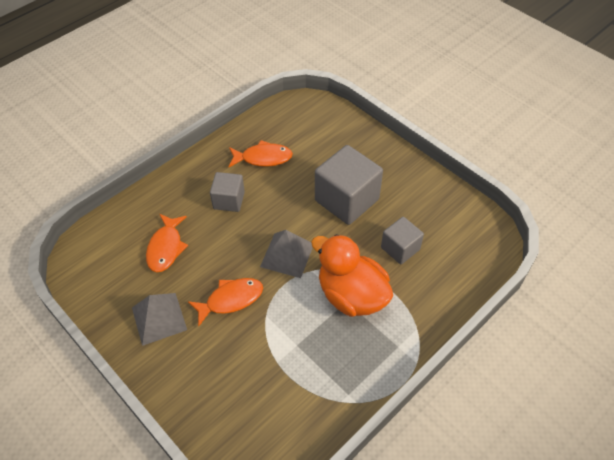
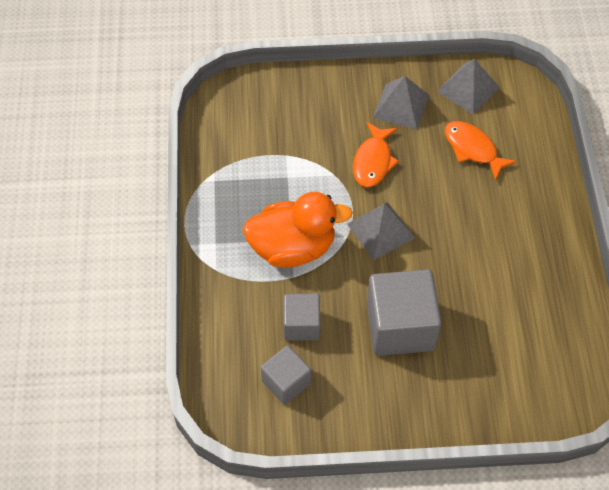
camera: 130 degrees right, 5 degrees up
grey cube [210,172,245,212] -> grey cube moved to [261,345,311,405]
orange fish [229,140,293,167] -> none
none -> grey pyramid [436,58,500,115]

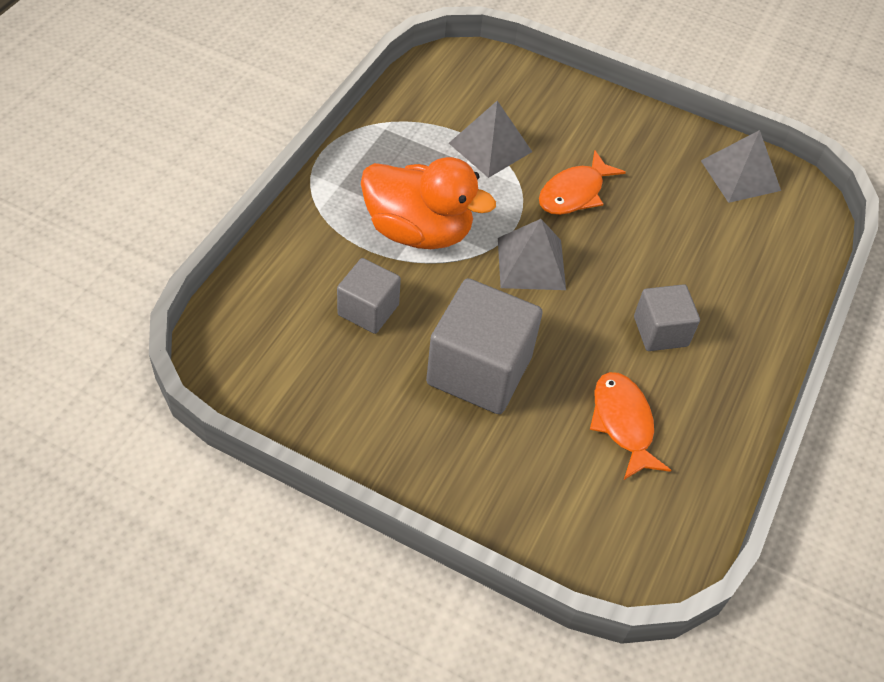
camera: 25 degrees right, 5 degrees down
grey cube [261,345,311,405] -> grey cube moved to [634,284,700,351]
grey pyramid [373,76,429,130] -> grey pyramid moved to [449,101,532,178]
orange fish [445,121,517,180] -> orange fish moved to [590,372,671,480]

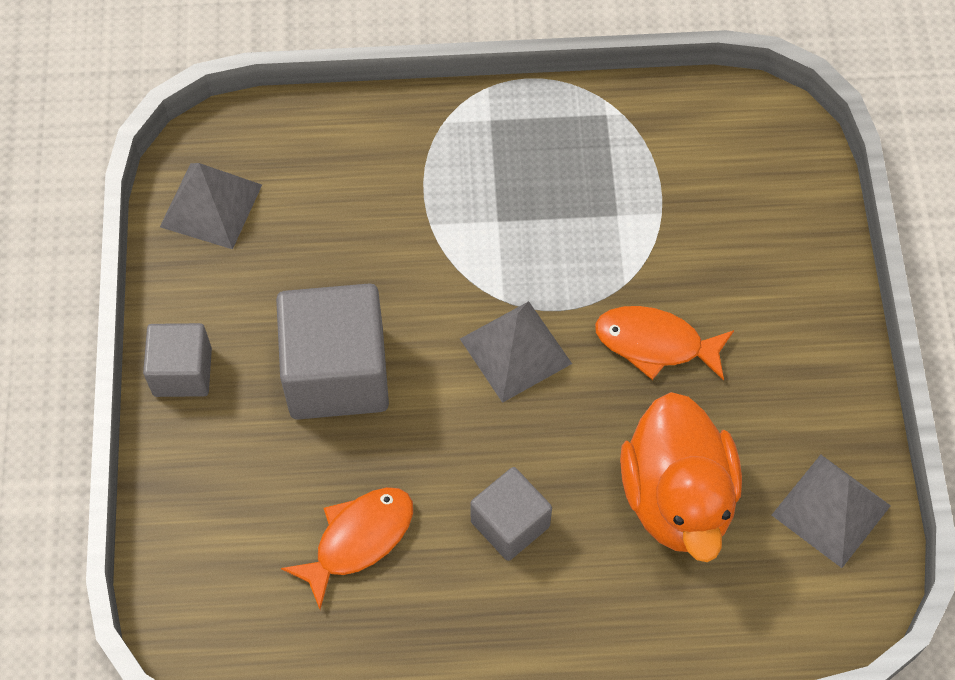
camera: 65 degrees right, 10 degrees up
grey cube [337,258,401,334] -> grey cube moved to [143,323,212,397]
orange duck [361,157,496,249] -> orange duck moved to [620,392,742,562]
grey pyramid [449,101,532,178] -> grey pyramid moved to [160,163,262,249]

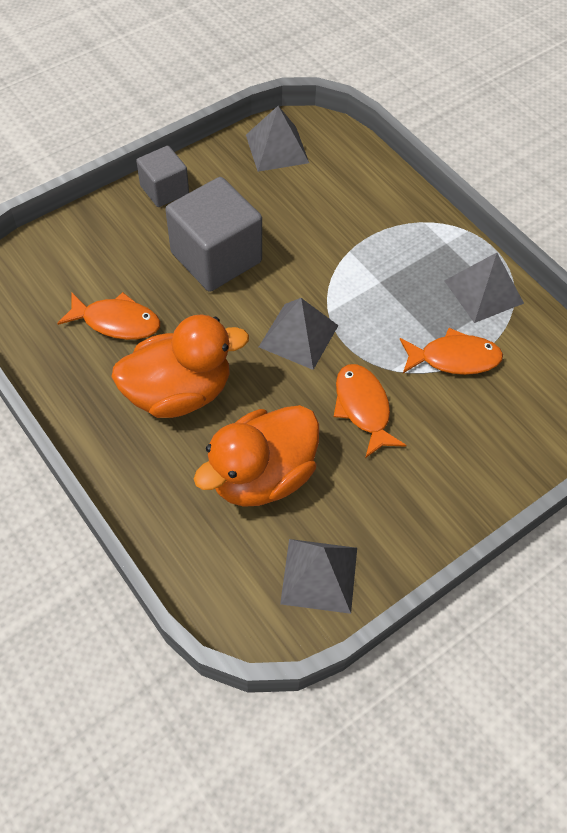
camera: 55 degrees right, 5 degrees down
grey cube [470,467,552,561] -> orange duck [112,315,249,418]
none -> orange fish [400,328,503,375]
none -> grey pyramid [444,253,524,323]

